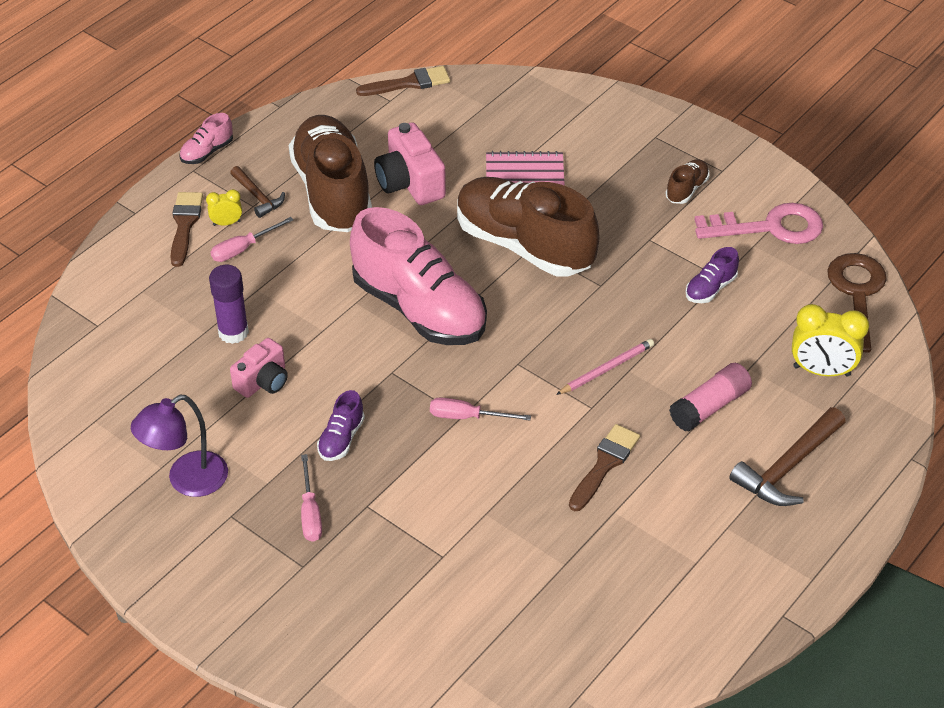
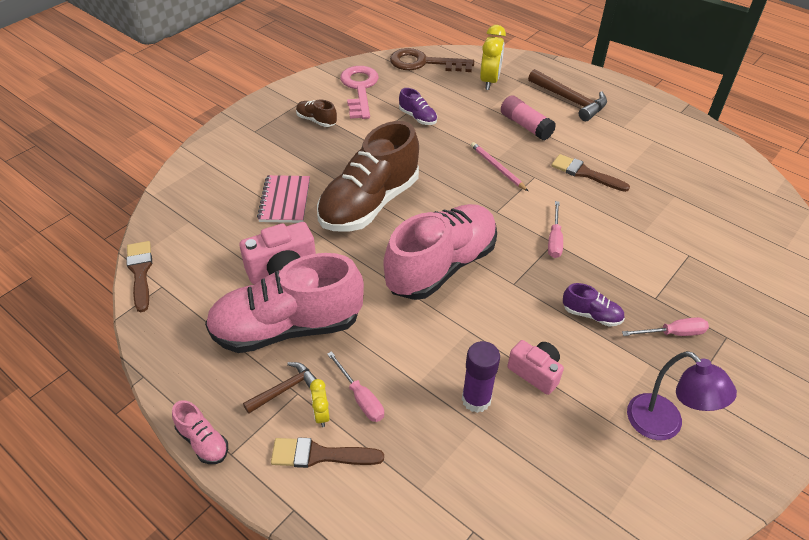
camera: 90 degrees left, 0 degrees up
brown shoe [289,115,372,232] -> pink shoe [205,253,364,353]

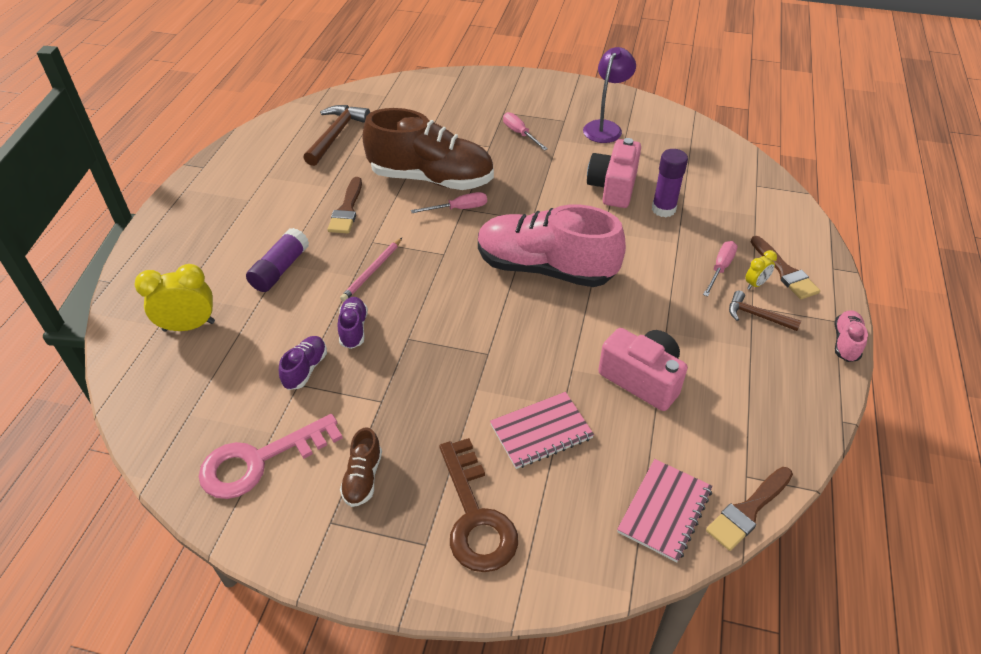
camera: 115 degrees left, 0 degrees up
pink shoe [205,253,364,353] -> none
brown shoe [317,121,419,232] -> brown shoe moved to [362,108,494,190]
brown key [390,48,474,72] -> brown key moved to [439,438,518,572]
pink glue stick [501,95,556,140] -> purple glue stick [246,228,309,292]
pink camera [507,340,564,395] -> pink camera [587,138,641,208], size x1.51
brown hammer [528,69,607,121] -> brown hammer moved to [304,105,370,166]
purple shoe [563,283,625,327] -> purple shoe moved to [338,297,368,349]
none -> pink notebook [617,459,713,562]

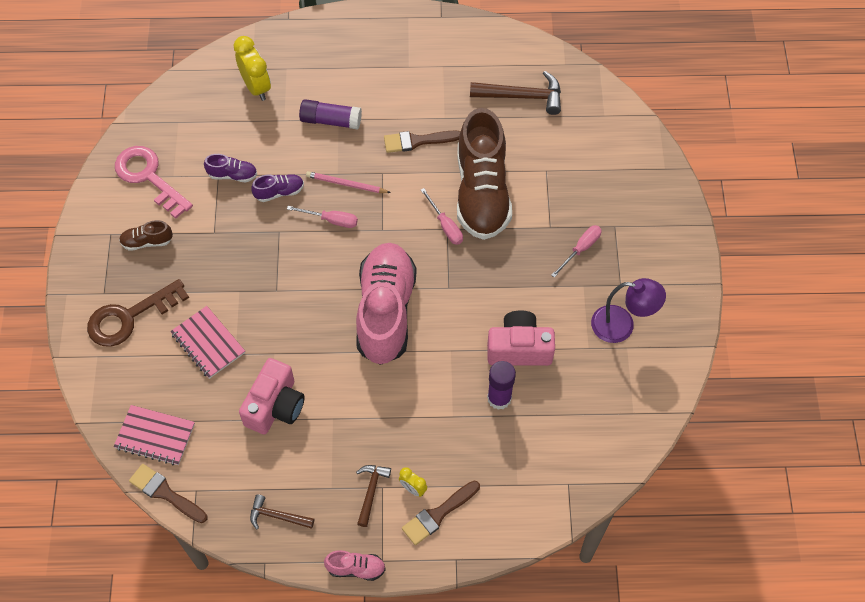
camera: 75 degrees right, 15 degrees up
pink screwdriver [703,241,738,297] -> pink screwdriver moved to [287,206,358,228]
none -> brown hammer [250,494,314,530]

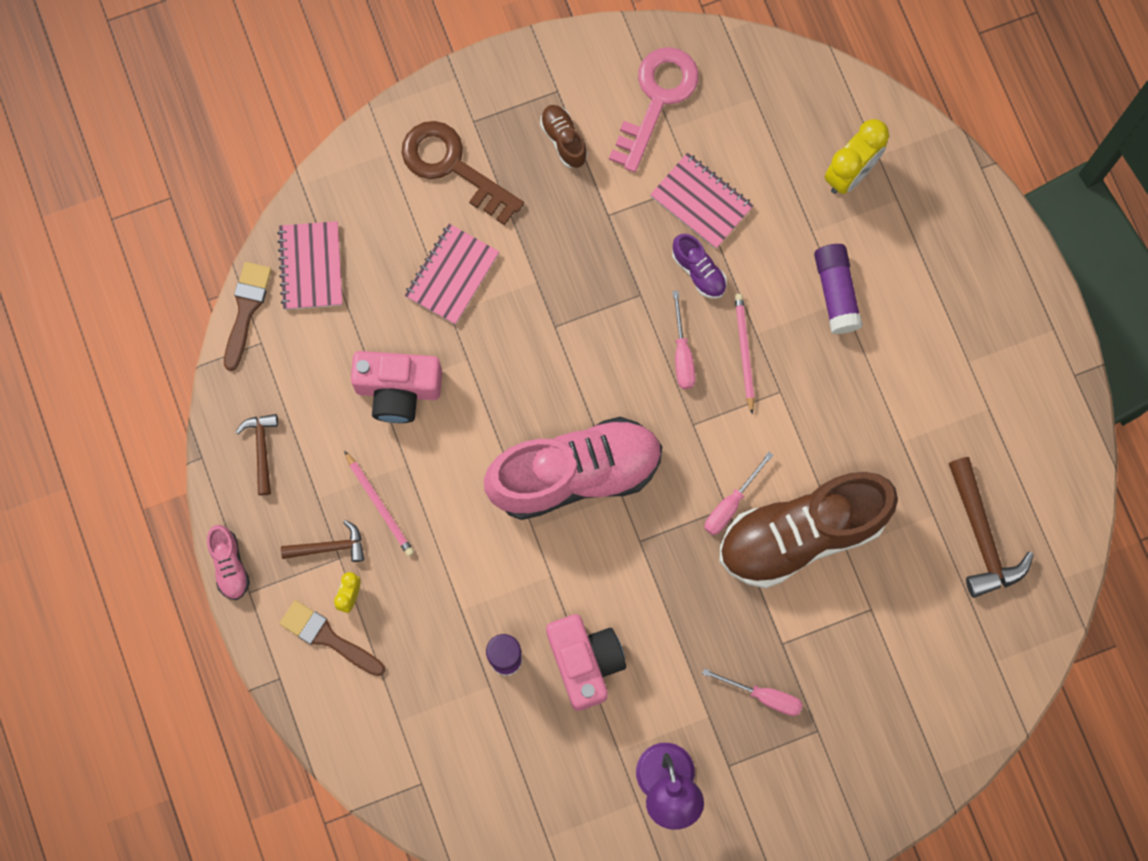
camera: 70 degrees right, 15 degrees up
purple shoe [204,154,257,182] -> pink notebook [650,153,754,249]
brown brush [384,130,460,153] -> none
none -> pink pencil [344,451,414,556]

